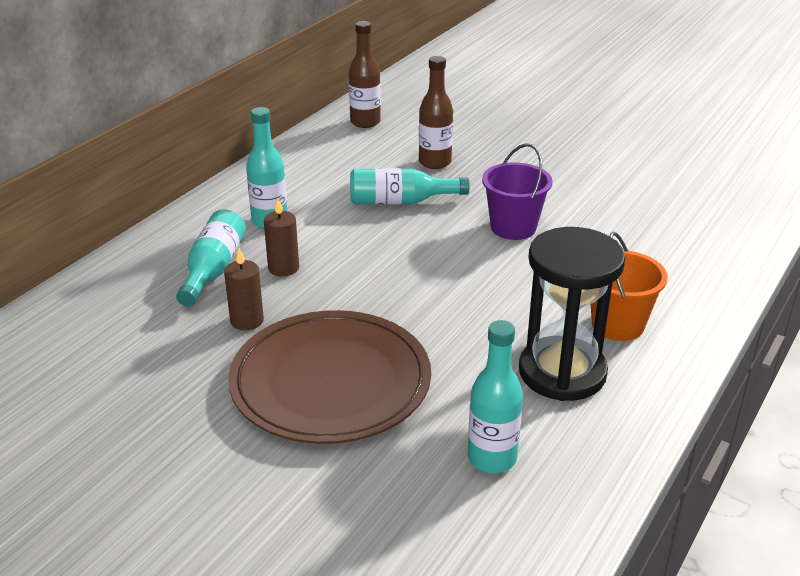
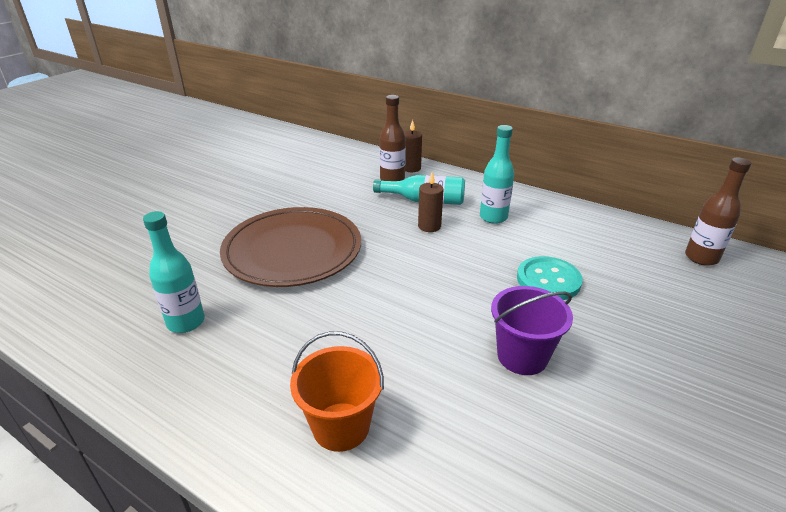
camera: 90 degrees right, 0 degrees up
brown candle [224,248,264,330] -> brown candle moved to [404,120,422,172]
turquoise bottle [350,168,470,205] -> turquoise button [517,256,583,300]
brown bottle [419,56,453,169] -> brown bottle moved to [379,95,406,181]
black hourglass [519,227,625,401] -> none

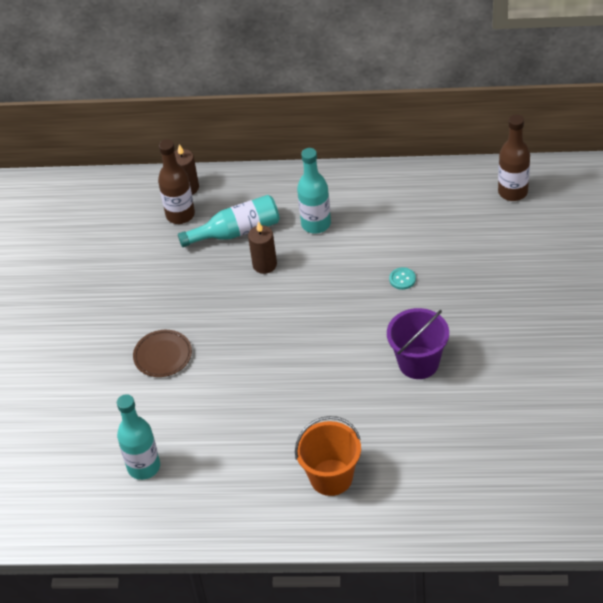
camera: 25 degrees left, 15 degrees up
brown plate [220,207,361,287] -> brown plate [133,330,192,377], size x0.42
turquoise button [517,256,583,300] -> turquoise button [389,267,416,290], size x0.45

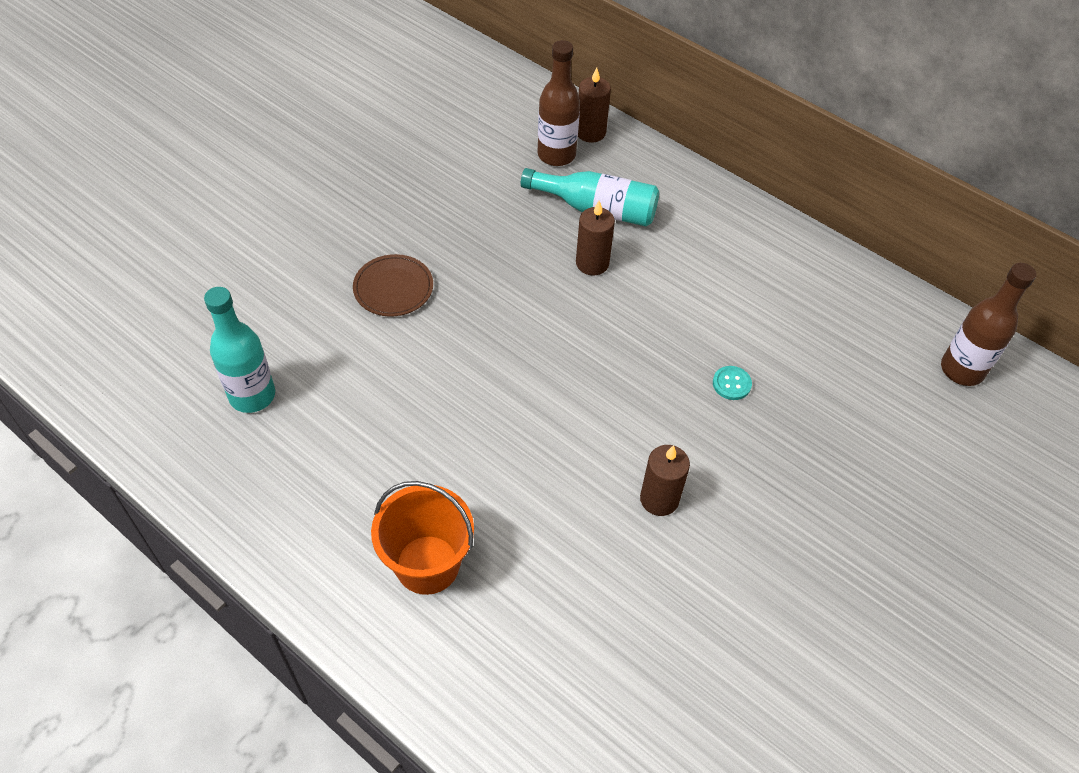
camera: 30 degrees right, 5 degrees up
turquoise bottle [297,148,331,233] -> none
purple bucket [387,308,449,379] -> brown candle [640,445,690,516]

